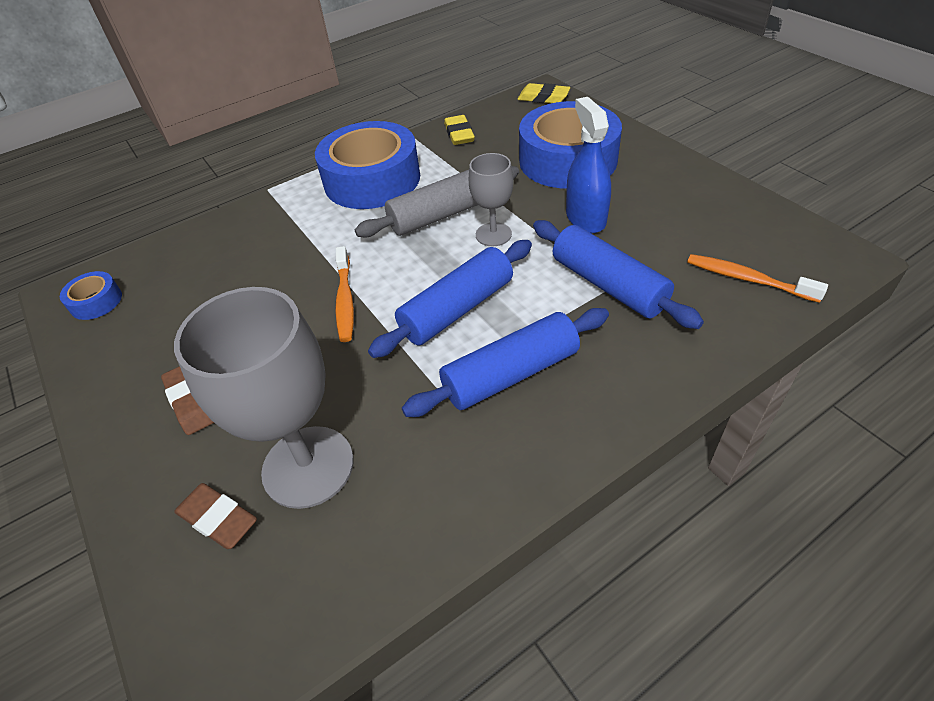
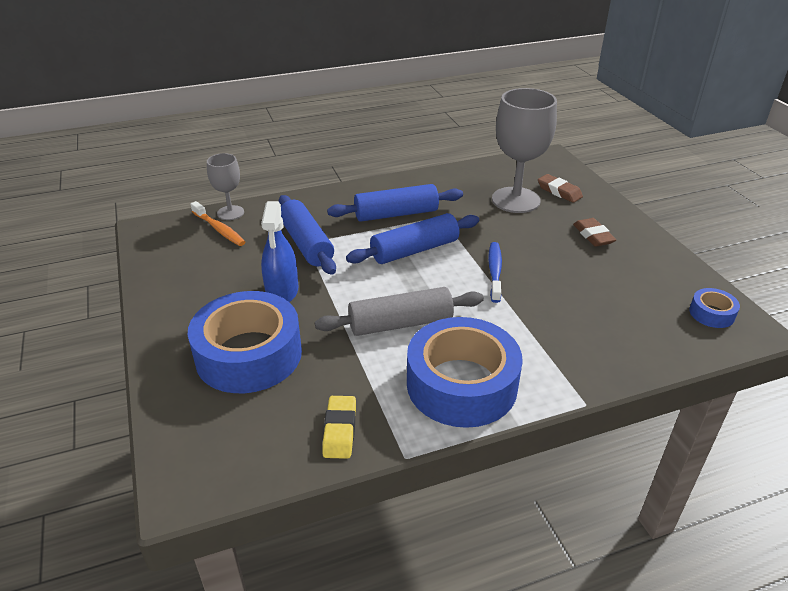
camera: 170 degrees left, 10 degrees down
orange toothbrush [335,246,354,342] -> blue toothbrush [488,242,502,303]
grey goblet [469,153,513,246] -> grey goblet moved to [207,153,244,220]
yellow eraser [517,83,570,103] -> none

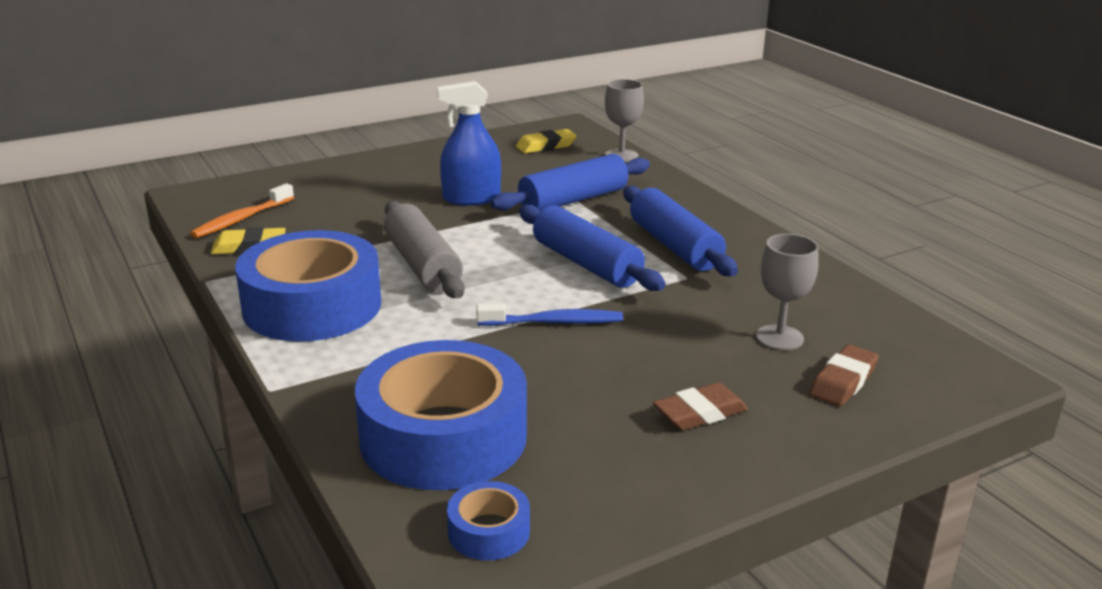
camera: 80 degrees right, 10 degrees down
blue tape [188,291,302,393] -> blue tape moved to [355,340,527,490]
orange toothbrush [190,201,246,246] -> orange toothbrush moved to [190,183,294,238]
grey goblet [492,88,557,213] -> grey goblet [756,234,819,350], size x0.54
none -> yellow eraser [516,129,577,153]

